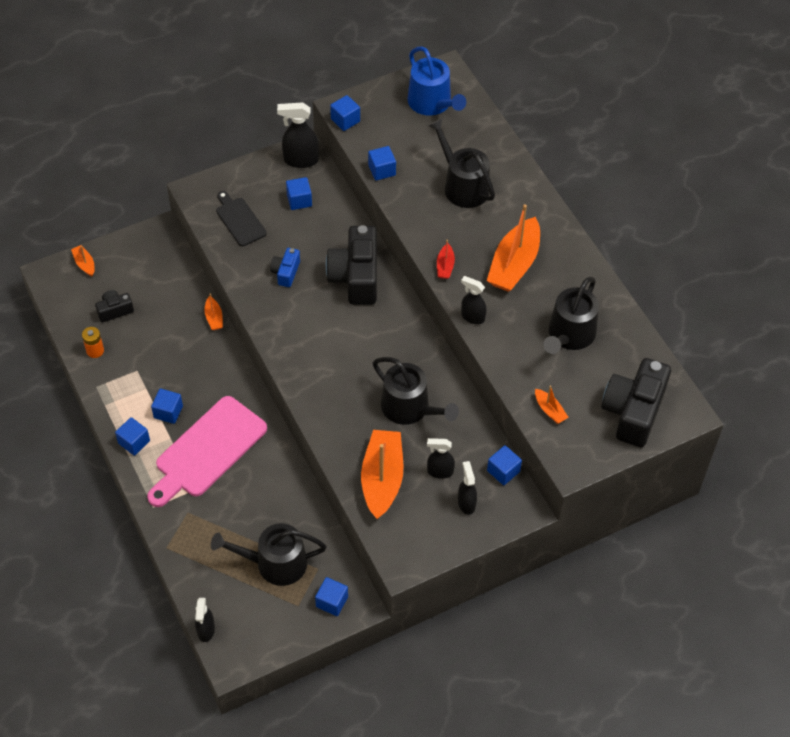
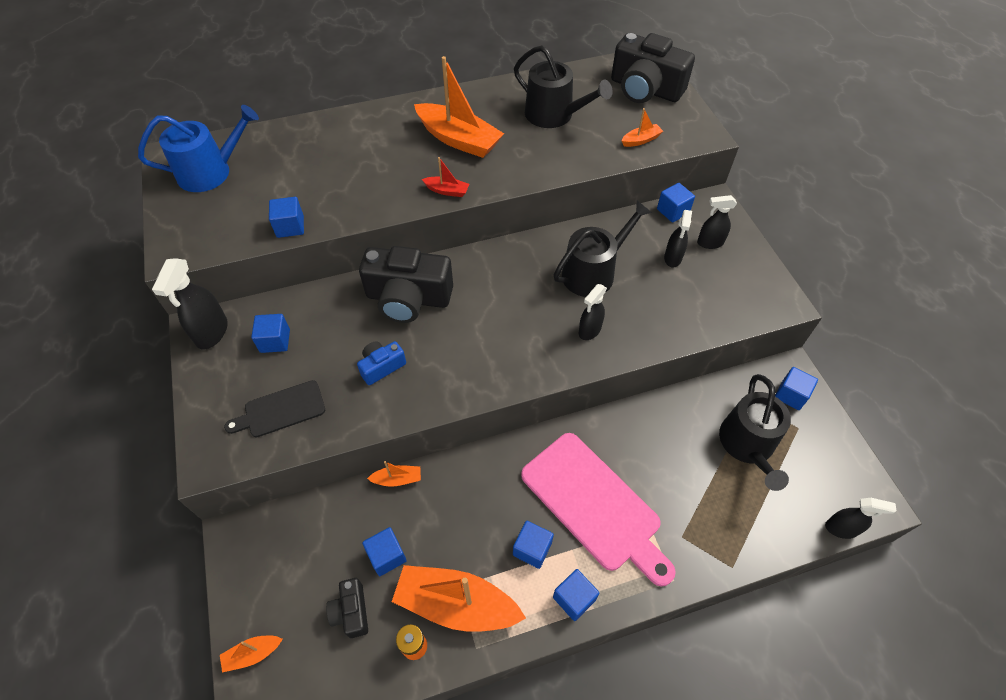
camera: 80 degrees left, 0 degrees up
blue camera [270,248,300,287] -> blue camera turned 120 degrees clockwise [357,341,406,385]
blue cube [330,95,360,131] -> blue cube moved to [362,527,407,576]
orange boat [361,430,403,519] -> orange boat moved to [392,565,526,632]
black watering can [428,118,495,208] -> none
black spray bottle [461,276,486,324] -> black spray bottle moved to [579,284,607,340]

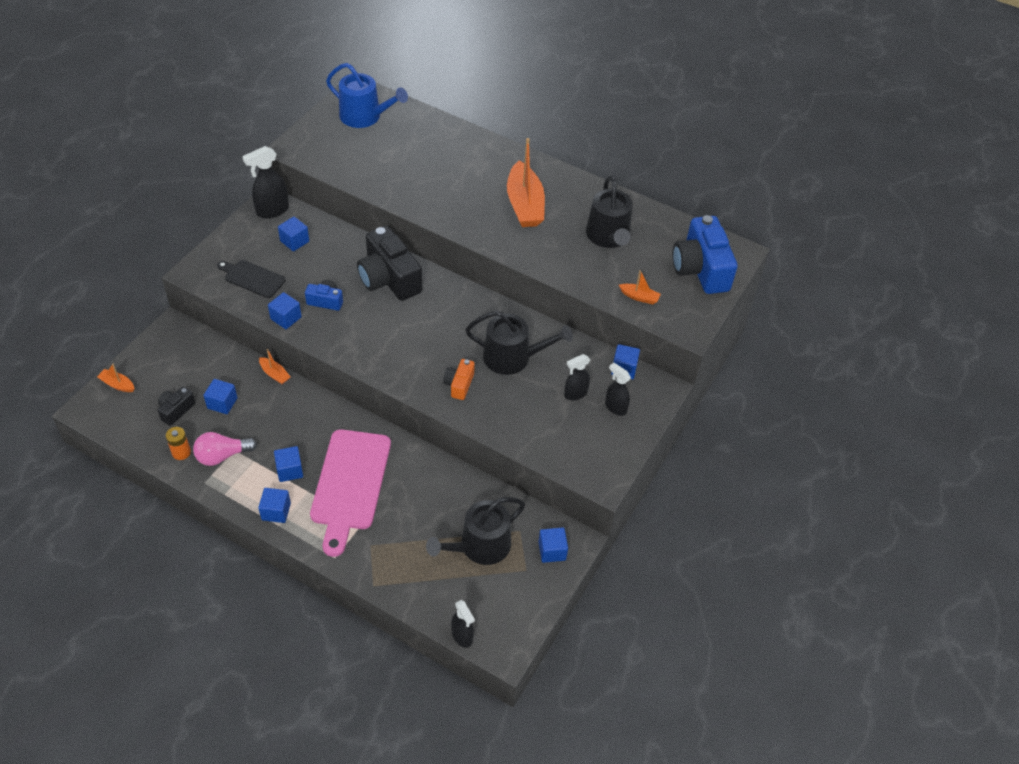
camera: 45 degrees right, 5 degrees down
blue cube [269,197,304,238] -> blue cube moved to [268,292,302,329]
orange boat [392,565,526,632] -> pink light bulb [193,432,257,466]
red boat [422,157,469,197] -> none
black spray bottle [579,284,607,340] -> orange camera [443,359,475,400]
black camera [611,33,695,103] -> blue camera [672,215,738,294]

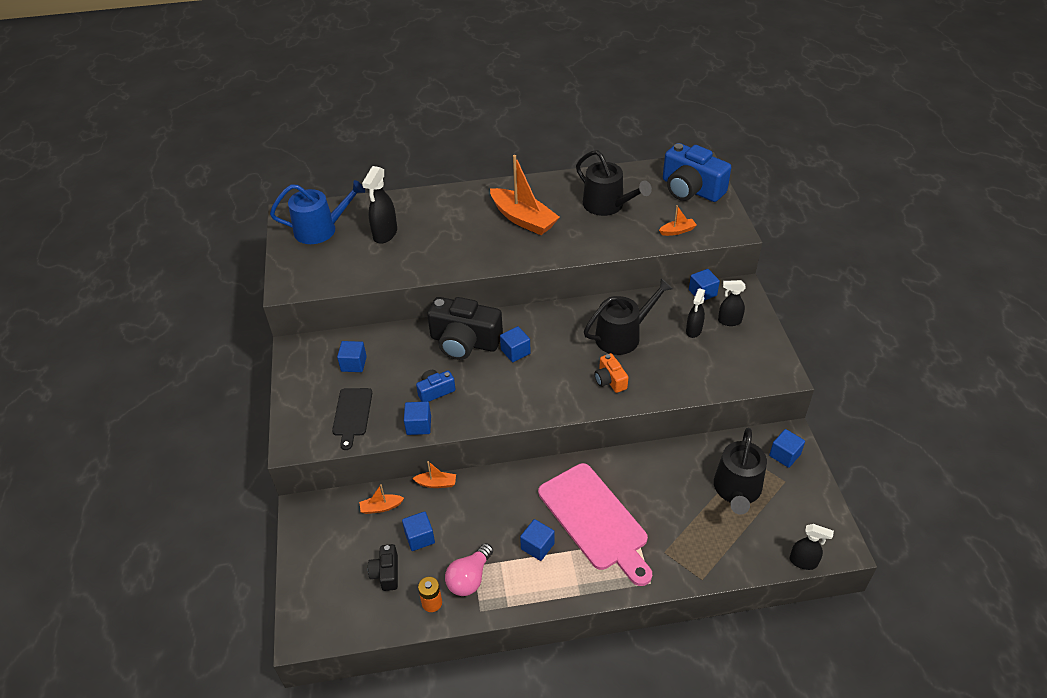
camera: 35 degrees left, 5 degrees down
orange boat [97,364,135,392] -> orange boat moved to [359,484,404,514]
black cutting board [217,260,286,298] -> black cutting board turned 75 degrees counterclockwise [332,388,372,450]
black spray bottle [242,146,289,219] -> black spray bottle moved to [362,166,397,244]
blue cube [258,488,291,523] -> blue cube moved to [500,326,531,362]

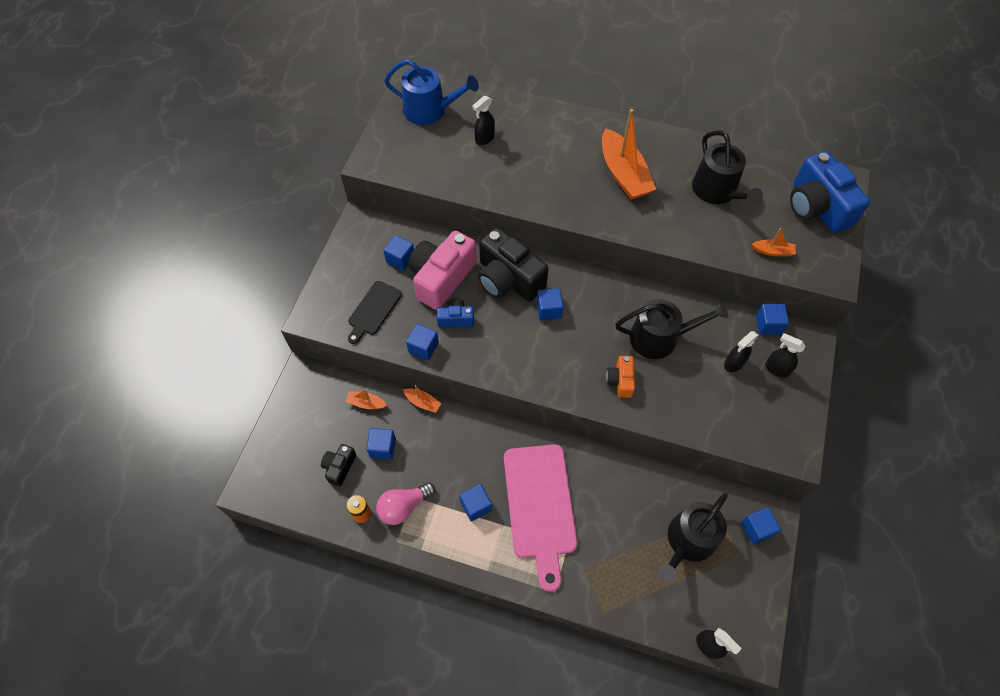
camera: 25 degrees right, 15 degrees up
black spray bottle [362,166,397,244] -> black spray bottle [473,96,495,145], size x0.66
none -> pink camera [409,231,477,310]

